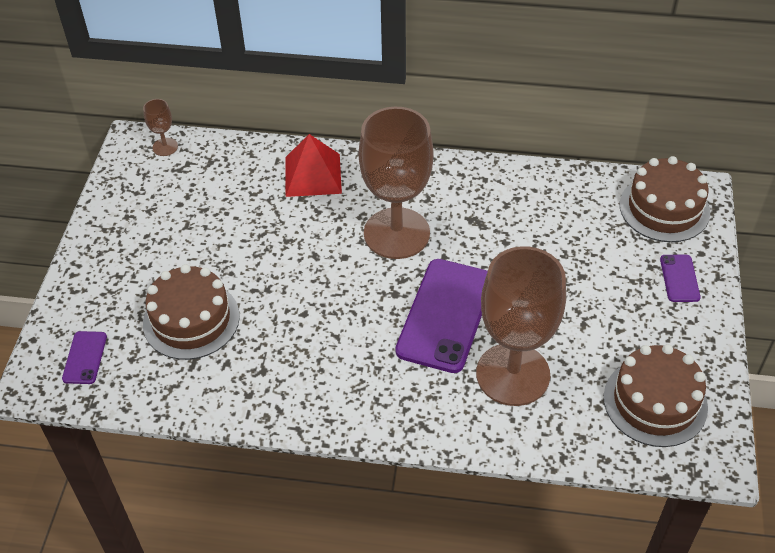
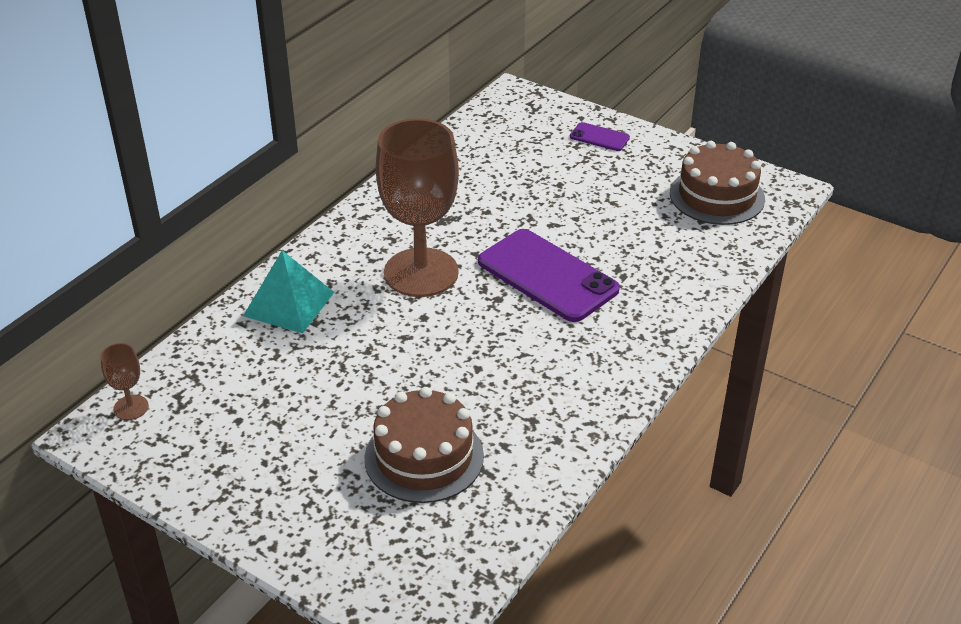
camera: 65 degrees left, 10 degrees down
purple phone [62,331,107,384] -> none
red pyramid [285,134,342,197] -> turquoise pyramid [243,250,334,333]
brown goblet [476,246,566,406] -> none
brown cake [620,156,710,242] -> none

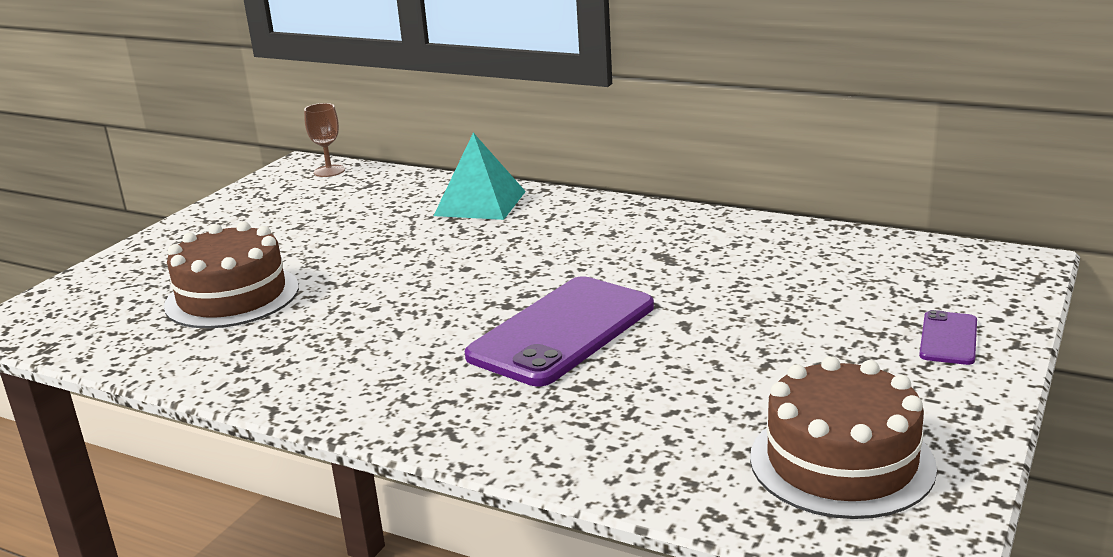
camera: 85 degrees right, 15 degrees down
brown goblet [376,118,459,297] -> none

